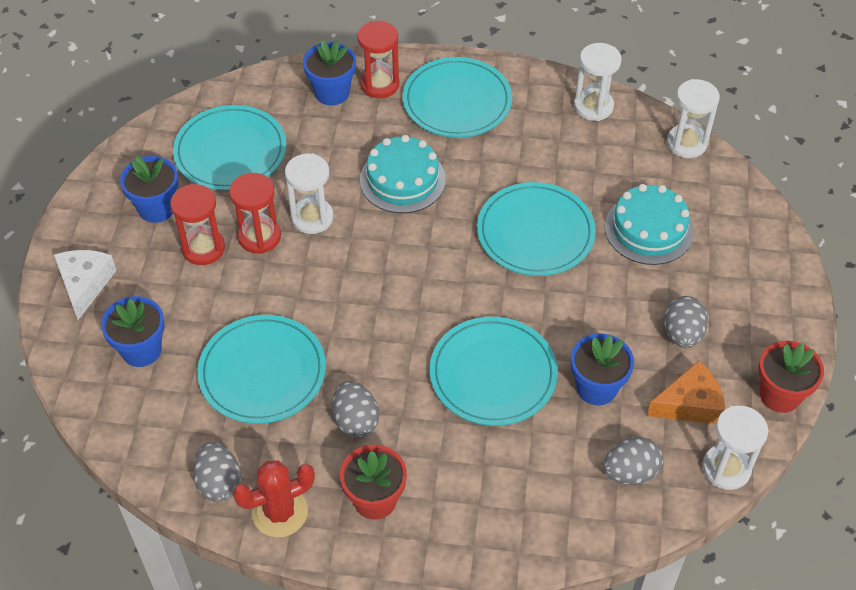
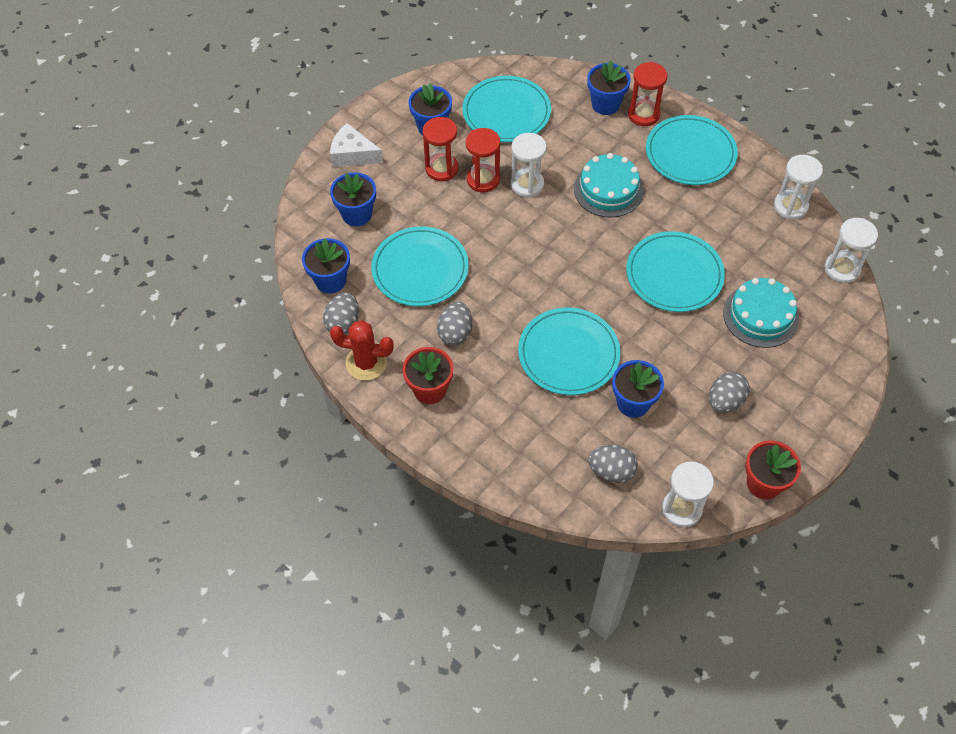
camera: 35 degrees right, 5 degrees up
white cheese [54,250,116,320] -> white cheese turned 105 degrees counterclockwise [330,123,383,167]
orange cheese [647,360,725,424] -> none
none -> blue flower pot [302,238,350,294]

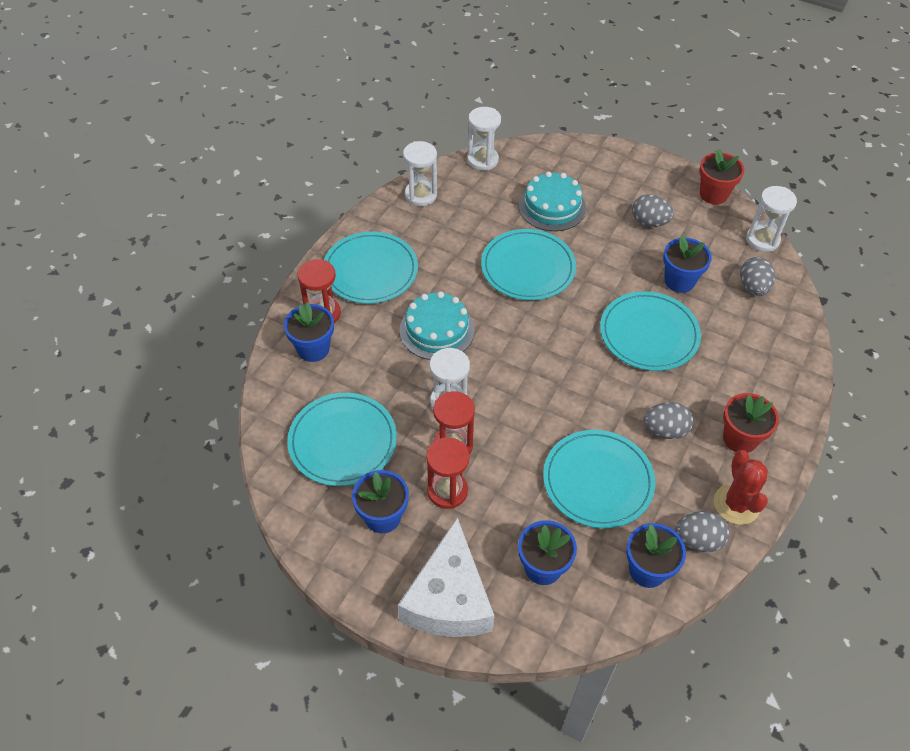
camera: 105 degrees left, 5 degrees down
white cheese [330,123,383,167] -> white cheese [398,518,495,637], size x1.62

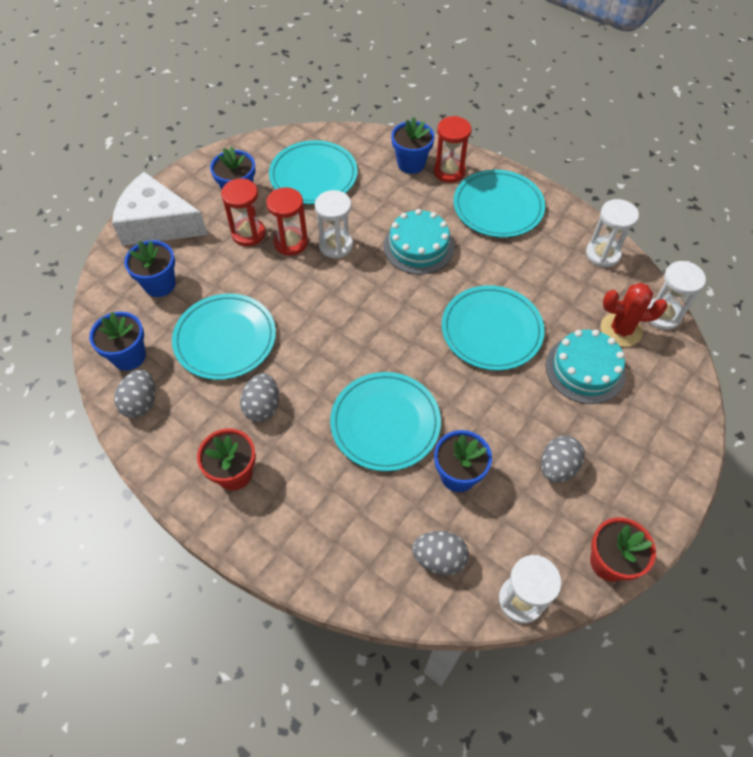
camera: 100 degrees right, 5 degrees up
red cactus [714,450,768,525] -> red cactus moved to [601,283,667,347]

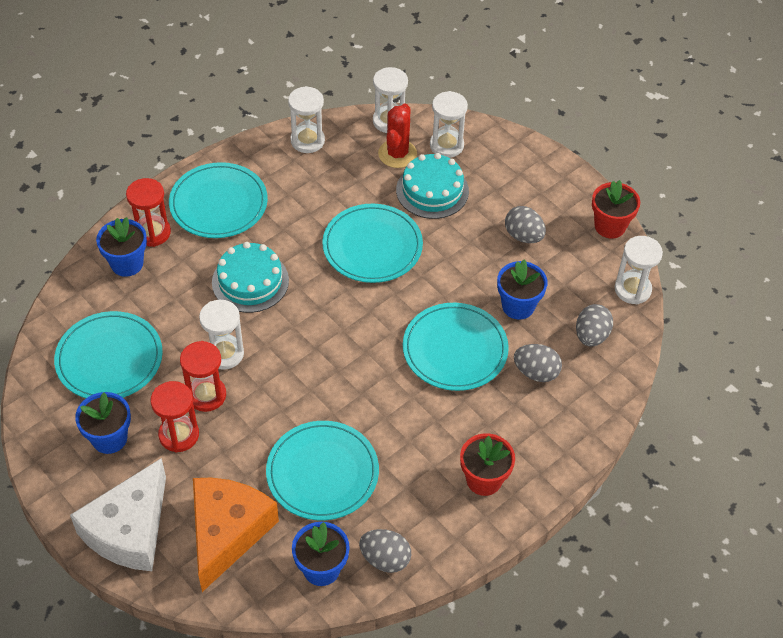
camera: 80 degrees left, 5 degrees down
blue flower pot [124,240,175,297] -> orange cheese [193,478,279,592]
grey egg [240,373,279,422] -> grey egg moved to [514,344,562,382]
none -> white hourglass [430,91,468,158]

